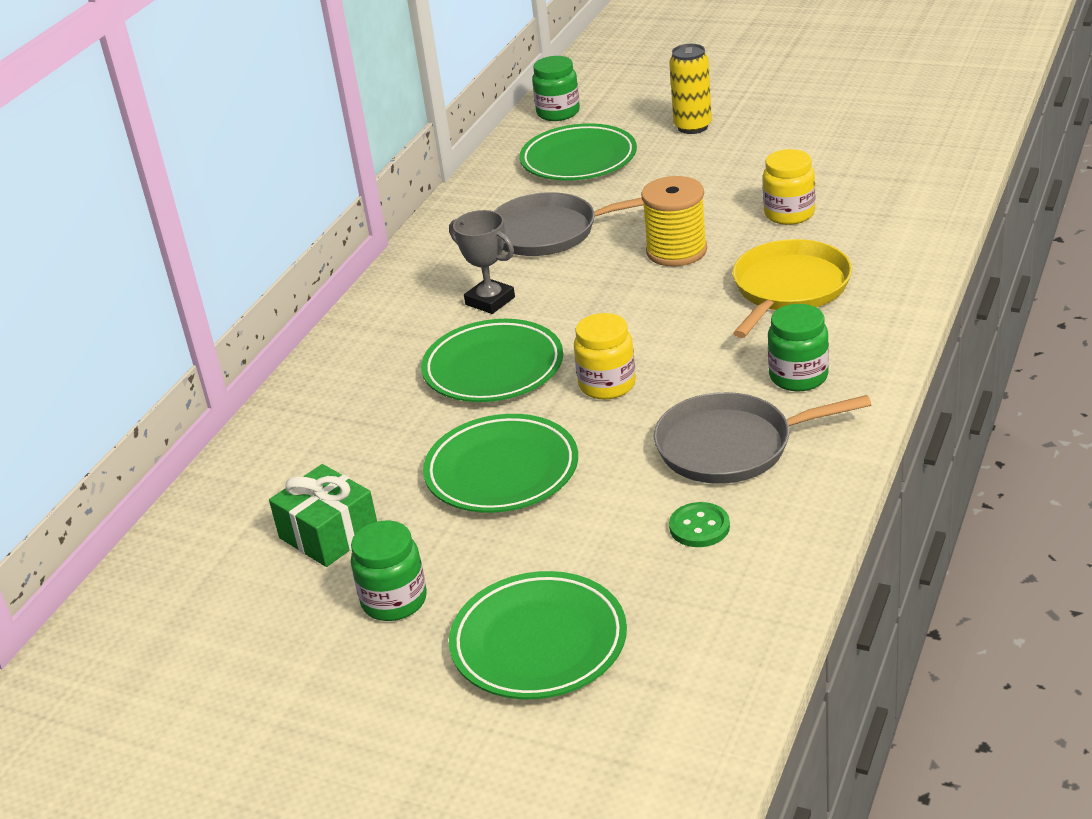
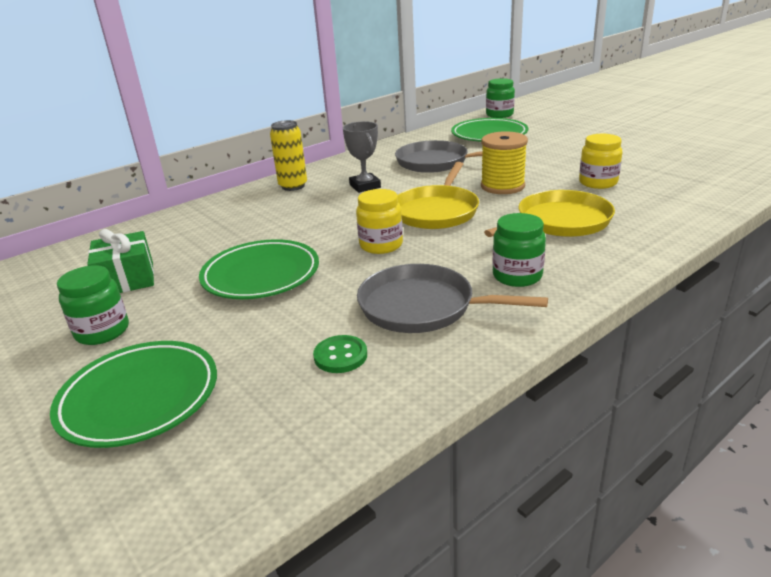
camera: 25 degrees right, 5 degrees down
green plate [421,319,563,402] -> none
yellow can [669,44,712,134] -> yellow can moved to [270,120,307,191]
none -> yellow pan [398,162,479,229]

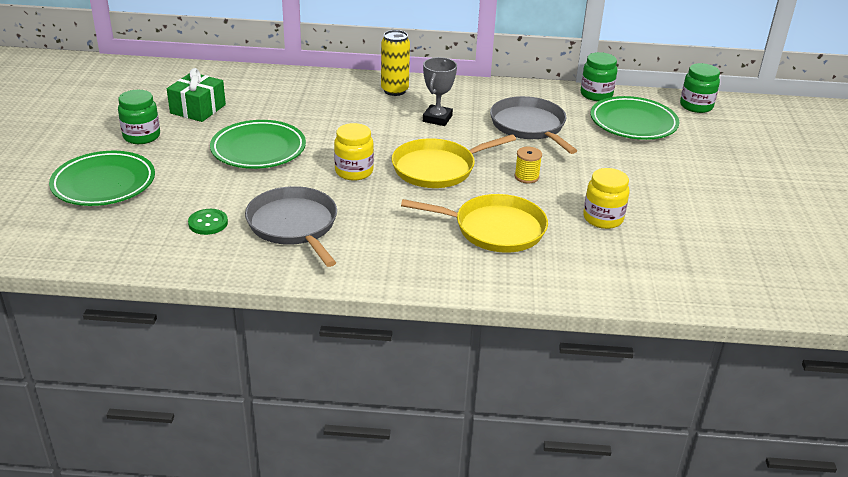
camera: 40 degrees right, 5 degrees up
yellow spool [481,131,528,194] -> yellow spool [514,147,542,183], size x0.55
green jar [493,213,546,287] -> green jar moved to [580,52,617,101]

